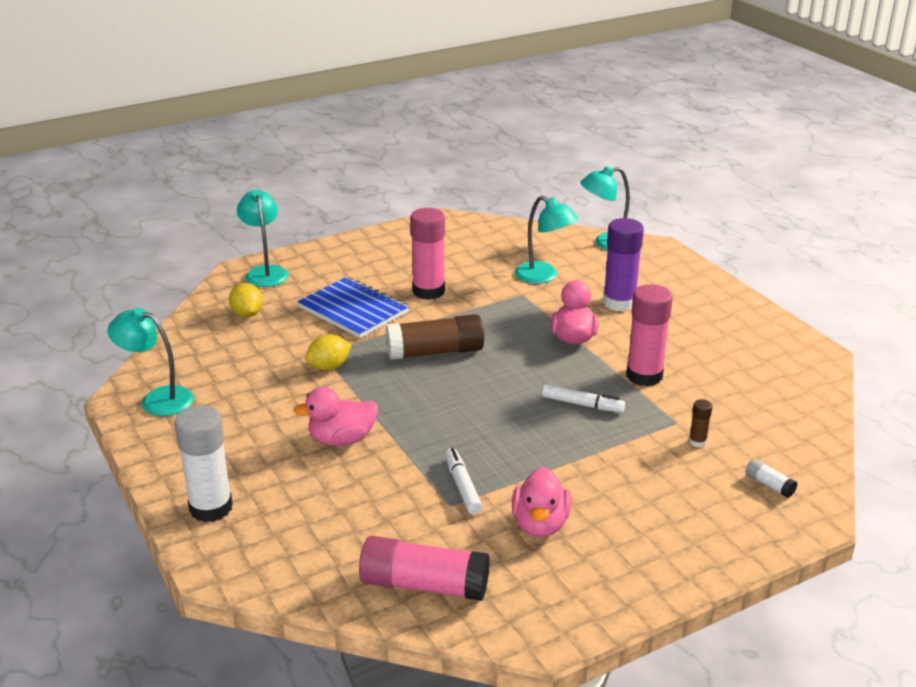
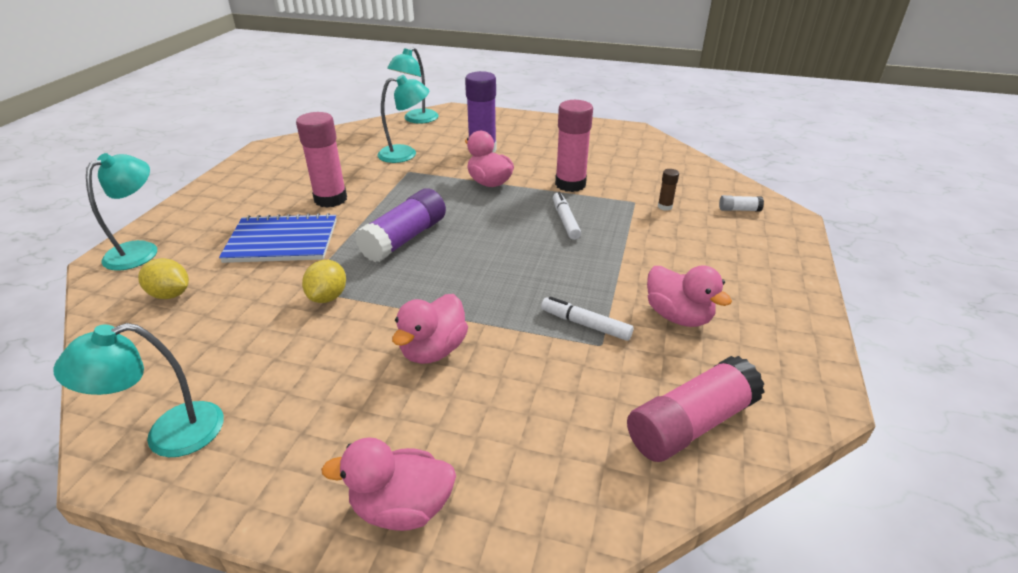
camera: 45 degrees left, 5 degrees up
white glue stick [174,405,233,522] -> pink duck [321,437,456,531]
turquoise lamp [237,190,289,287] -> turquoise lamp turned 90 degrees clockwise [86,153,157,271]
brown glue stick [386,314,484,360] -> purple glue stick [355,188,446,262]
white marker [542,384,625,413] -> white marker turned 75 degrees counterclockwise [553,192,581,240]

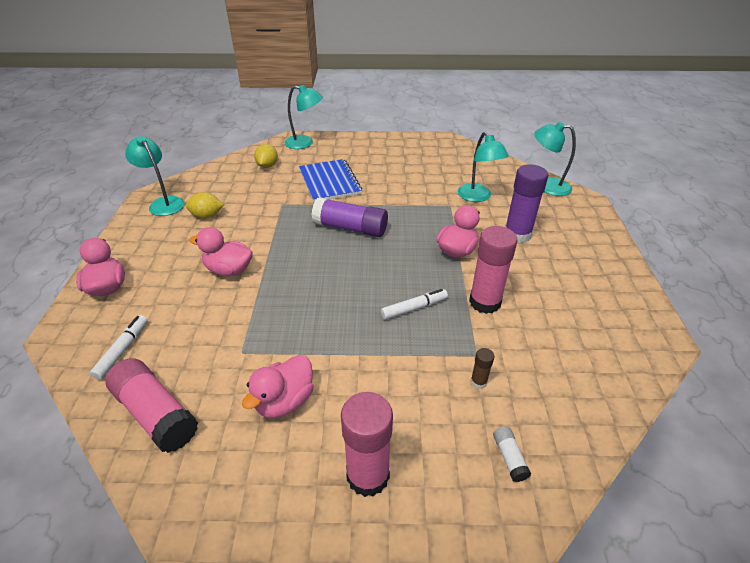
camera: 75 degrees right, 5 degrees up
pink glue stick [296,112,347,208] -> pink glue stick moved to [341,392,393,497]
yellow lemon [302,260,346,303] -> yellow lemon moved to [186,192,224,218]
white marker [541,296,633,341] -> white marker moved to [90,315,148,380]

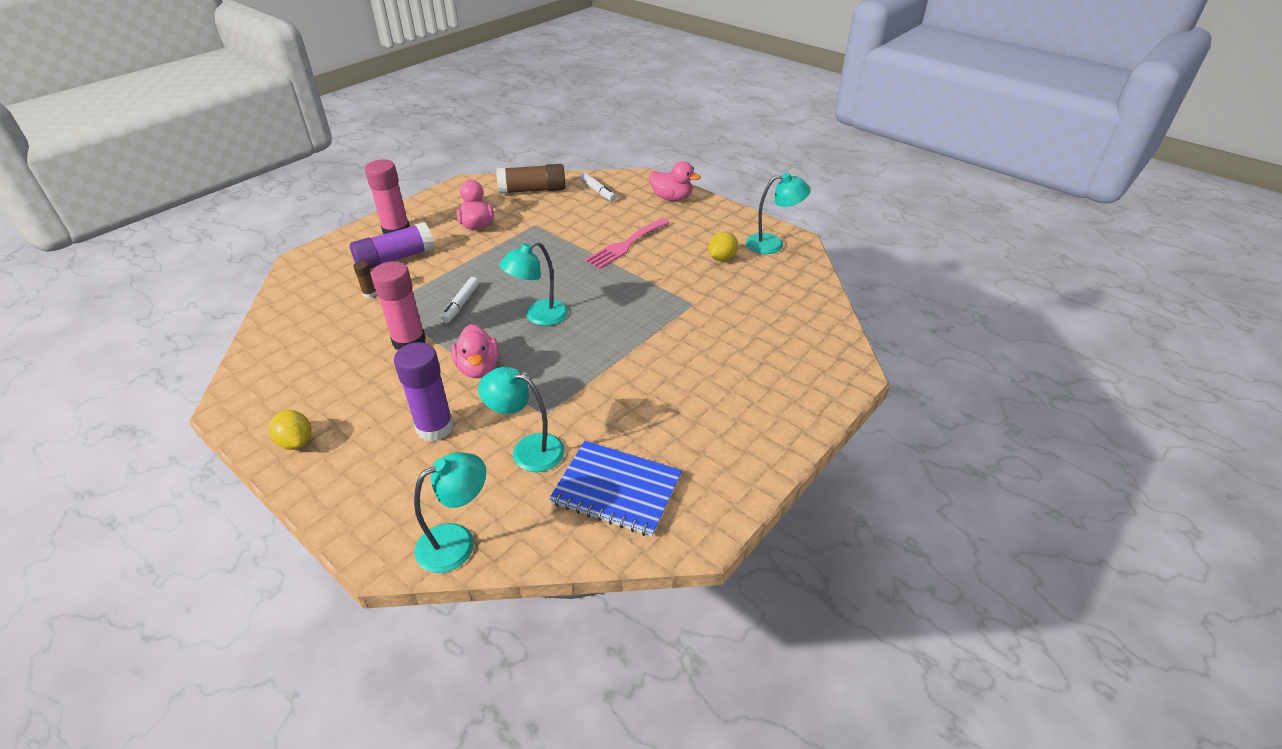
camera: 130 degrees right, 0 degrees up
pink glue stick [105,358,198,453] -> brown glue stick [496,164,566,194]
pink duck [189,227,253,276] -> pink fork [585,218,670,269]
yellow lemon [254,144,278,168] -> yellow lemon moved to [269,410,311,450]
turquoise lamp [285,85,323,149] -> turquoise lamp moved to [500,241,568,326]
blue notebook [299,159,362,202] -> blue notebook moved to [549,441,682,537]
purple glue stick [311,197,388,237] -> purple glue stick moved to [350,222,434,269]
white glue stick [493,426,531,482] -> none

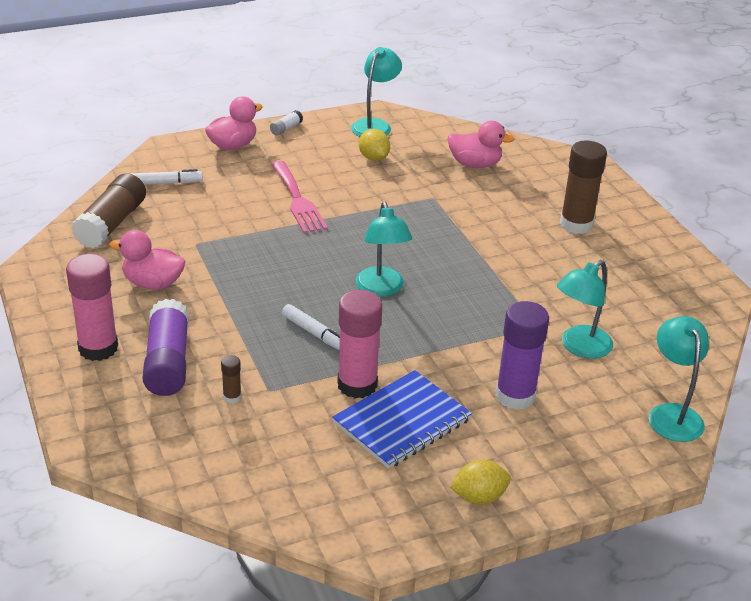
camera: 65 degrees left, 5 degrees down
pink duck [451,324,499,378] -> pink duck moved to [448,121,515,168]
blue notebook [549,441,682,537] -> blue notebook moved to [332,370,472,469]
none -> white glue stick [270,110,303,136]
none -> brown glue stick [560,140,607,234]

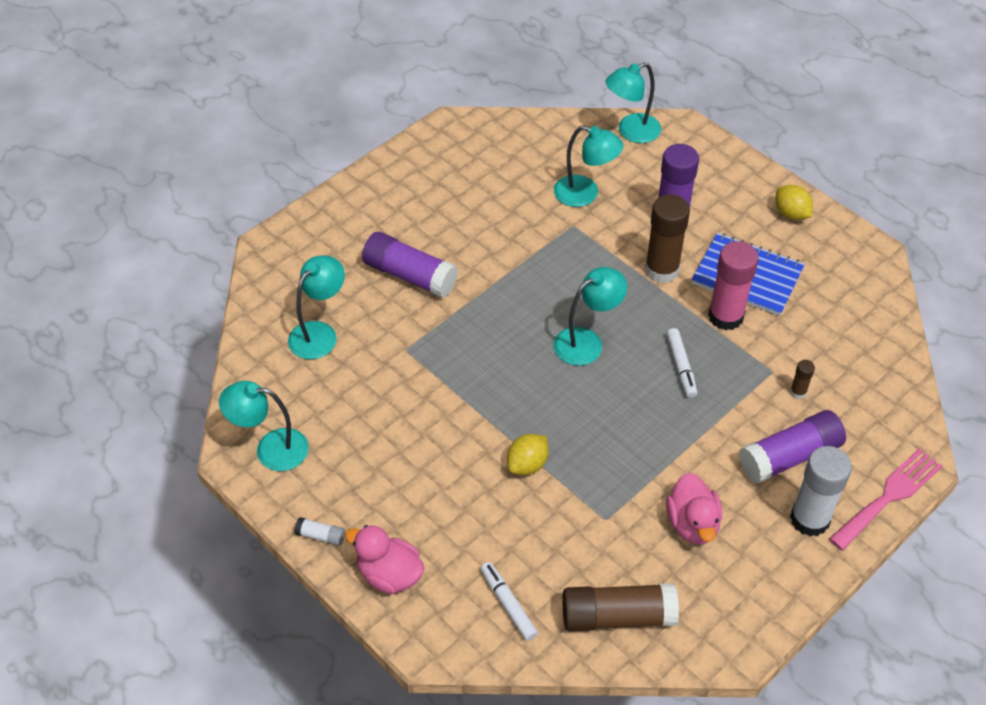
camera: 110 degrees left, 15 degrees up
pink glue stick [66,254,118,361] -> white glue stick [790,446,852,536]
pink fork [271,161,328,233] -> pink fork moved to [829,448,943,551]
white marker [282,304,340,350] -> white marker turned 150 degrees clockwise [666,328,697,398]
yellow lemon [359,129,390,161] -> yellow lemon moved to [507,434,549,475]
pink duck [448,121,515,168] -> turquoise lamp [288,255,345,359]
brown glue stick [560,140,607,234] -> brown glue stick moved to [645,195,690,283]
none -> purple glue stick [362,232,458,298]

